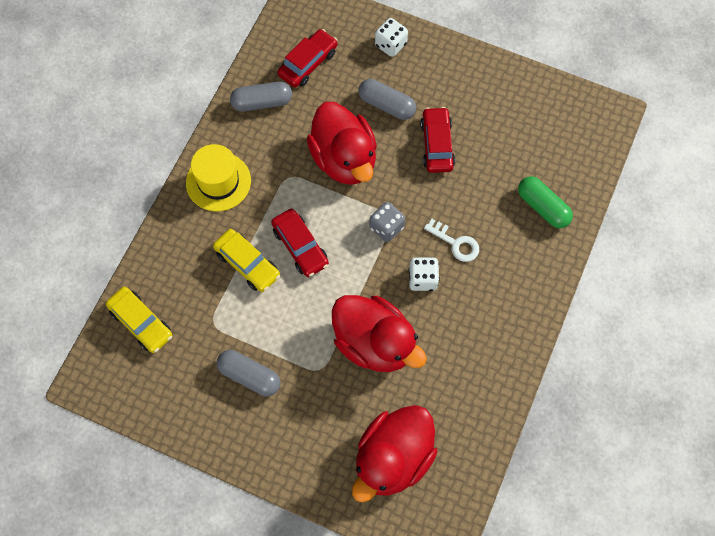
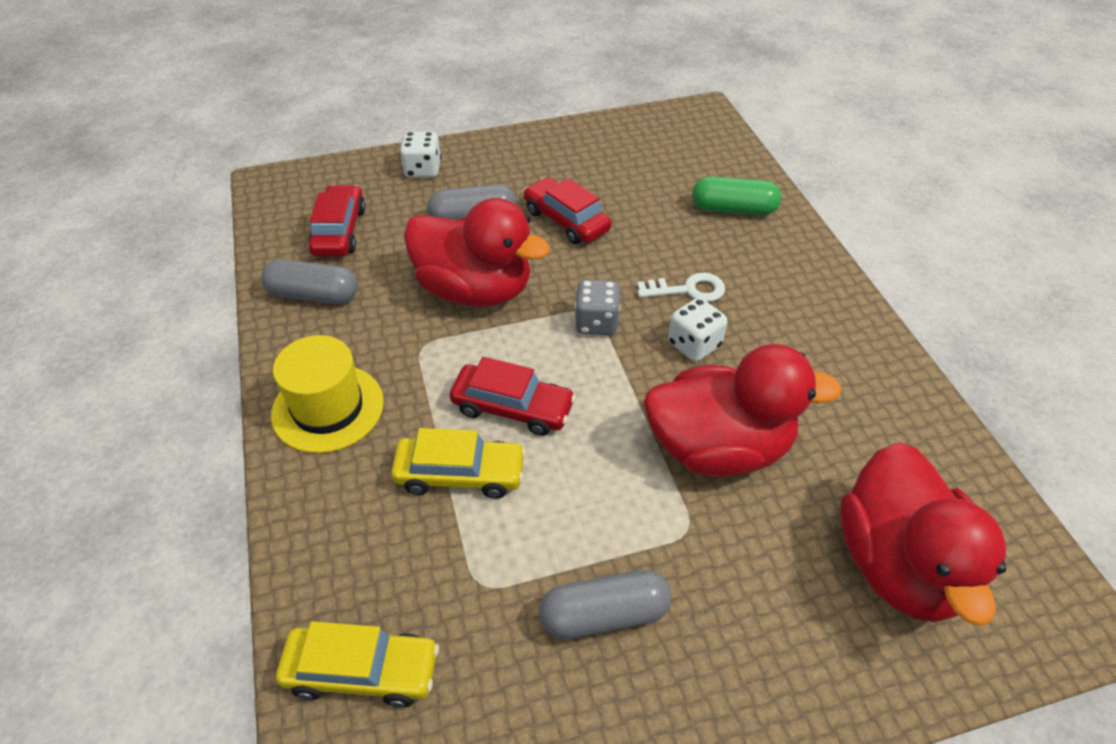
camera: 40 degrees left, 20 degrees down
grey capsule [230,81,292,112] -> grey capsule turned 60 degrees clockwise [261,259,358,304]

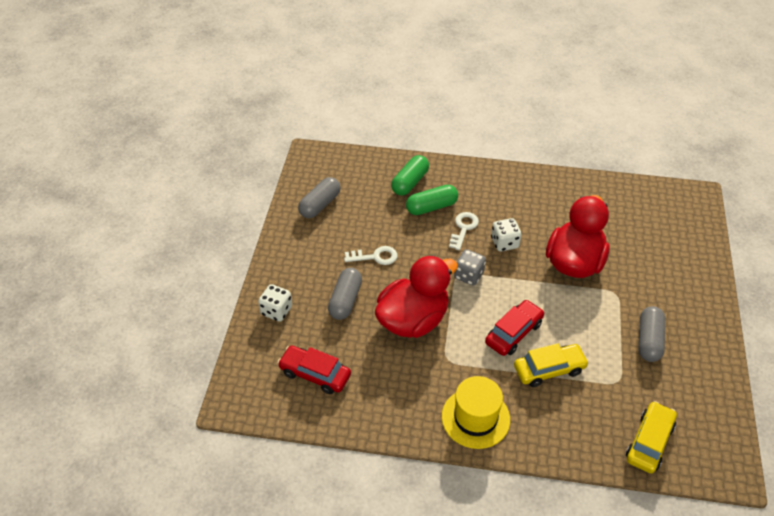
camera: 65 degrees left, 0 degrees up
grey capsule [261,259,358,304] -> grey capsule moved to [298,177,341,218]
yellow car [391,428,526,499] -> yellow car turned 45 degrees clockwise [514,343,589,387]
red car [523,177,612,244] -> white key [344,246,398,265]
red duck [840,442,1006,626] -> none
none -> green capsule [406,185,458,215]

